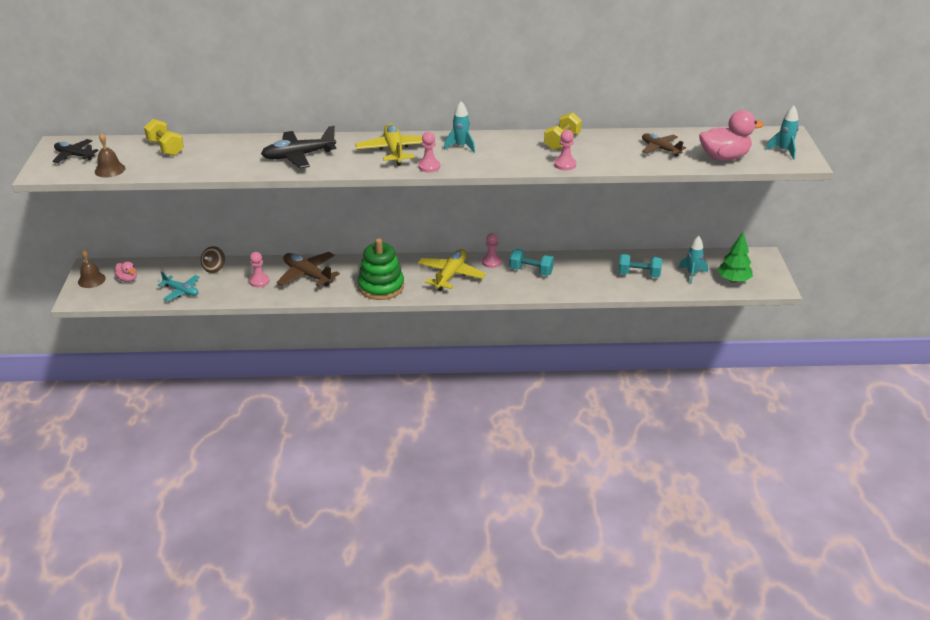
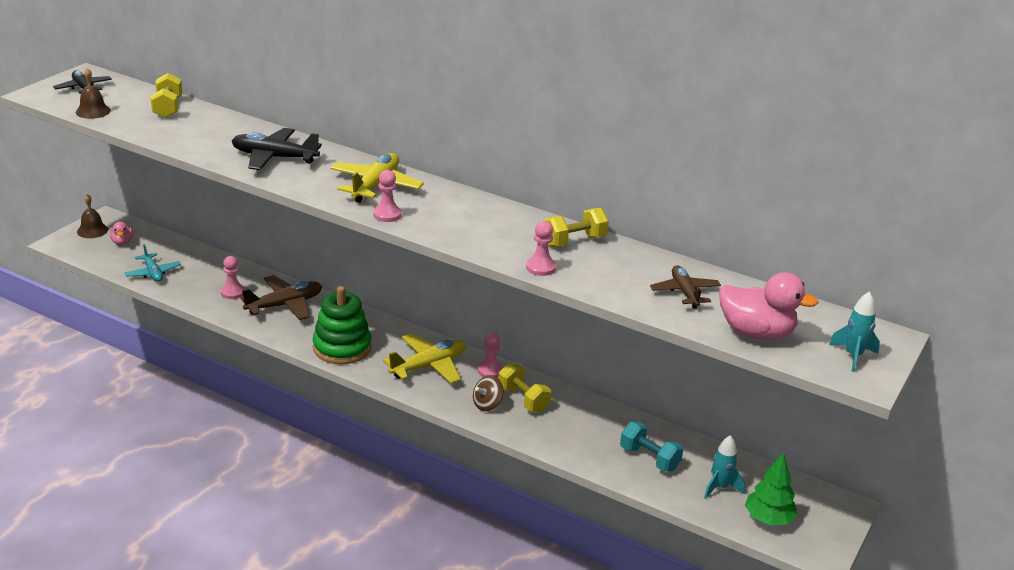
camera: 30 degrees right, 5 degrees down
brown spinning top [201,246,225,273] -> brown spinning top moved to [473,375,504,411]
brown plane [276,252,340,287] -> brown plane turned 75 degrees clockwise [240,275,322,320]
turquoise rocket [444,101,475,153] -> none
turquoise dumbbell [509,249,554,276] -> yellow dumbbell [498,363,551,413]

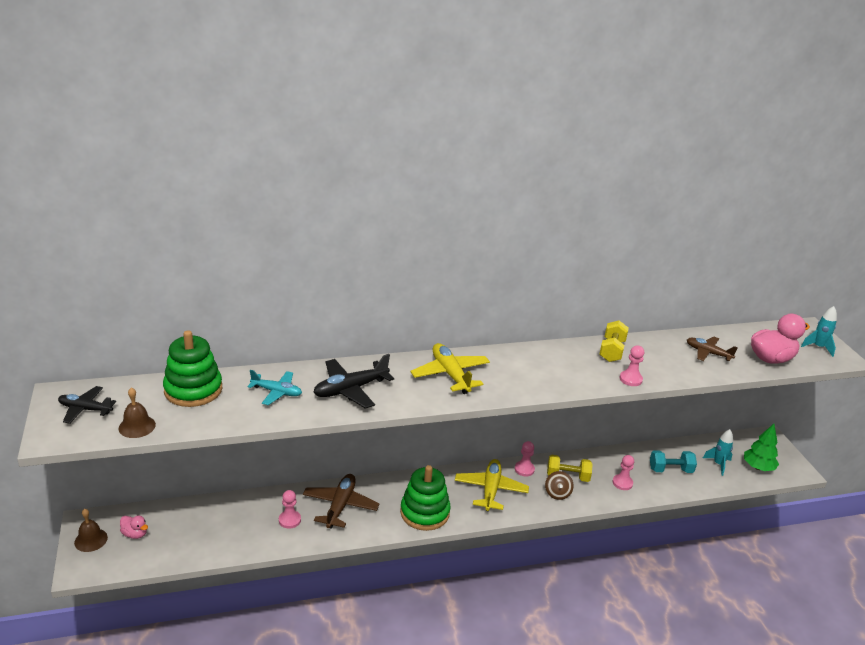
camera: 45 degrees left, 0 degrees up
turquoise plane [125,244,181,282] -> turquoise plane moved to [247,370,302,405]
yellow dumbbell [151,73,182,118] -> green stacking toy [163,330,222,407]
pink pawn [373,170,402,222] -> pink pawn moved to [613,455,634,490]

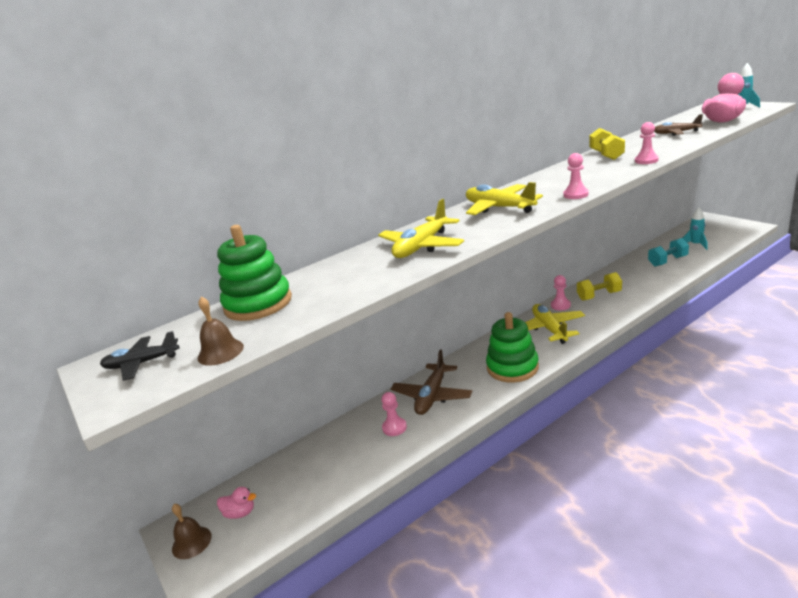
camera: 15 degrees left, 5 degrees down
turquoise plane [247,370,302,405] -> none
brown plane [303,474,380,529] -> brown plane turned 150 degrees counterclockwise [391,349,472,415]
black plane [313,354,394,409] -> yellow plane [378,199,464,258]
brown spinning top [545,471,574,500] -> none
pink pawn [613,455,634,490] -> pink pawn moved to [563,153,589,199]
green tree [744,424,779,471] -> none

